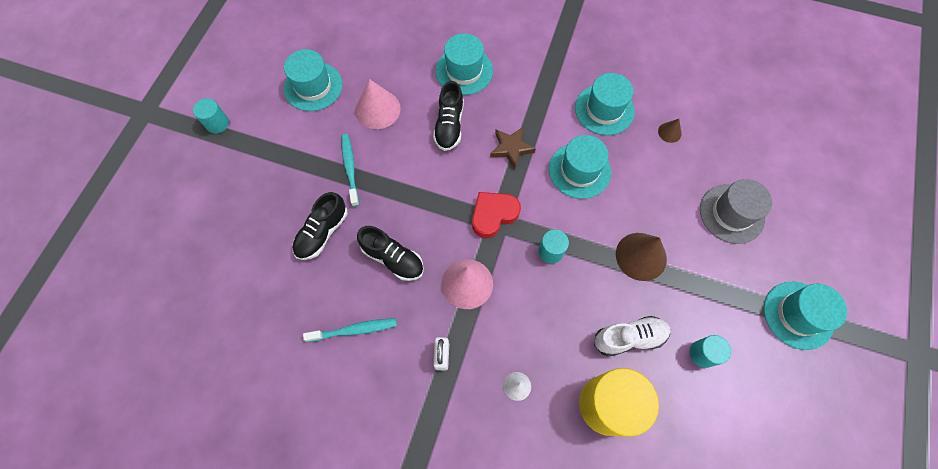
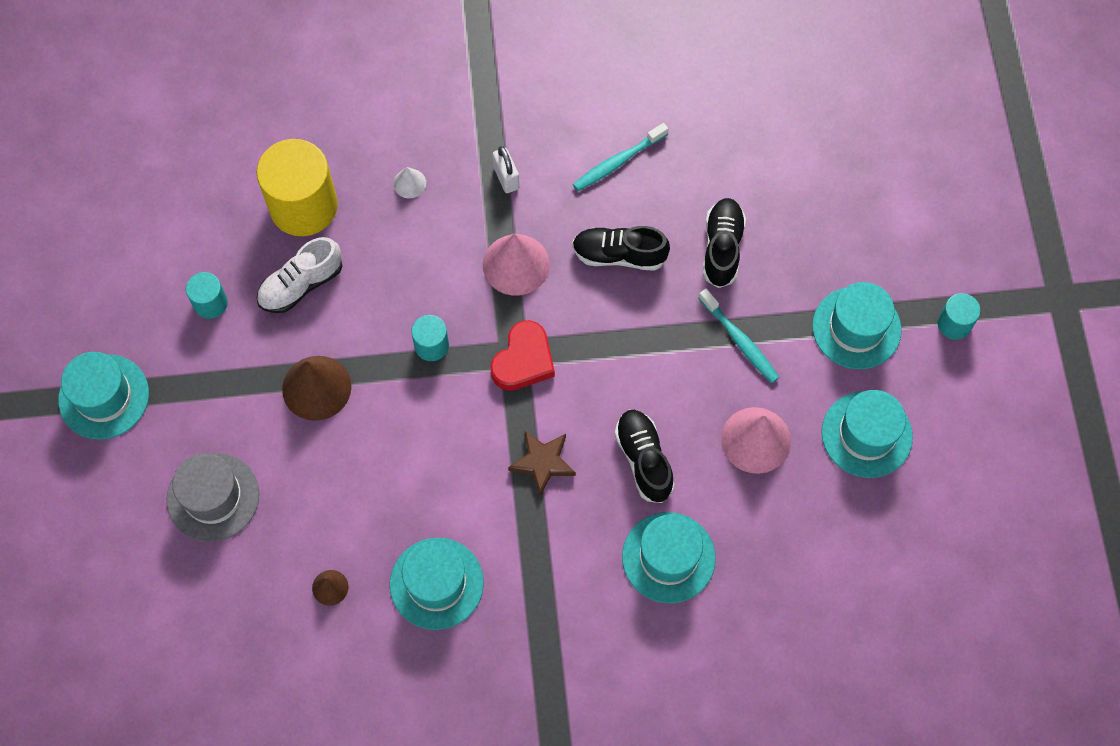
camera: 155 degrees right, 0 degrees up
turquoise hat [549,135,611,199] -> turquoise hat moved to [812,282,902,369]

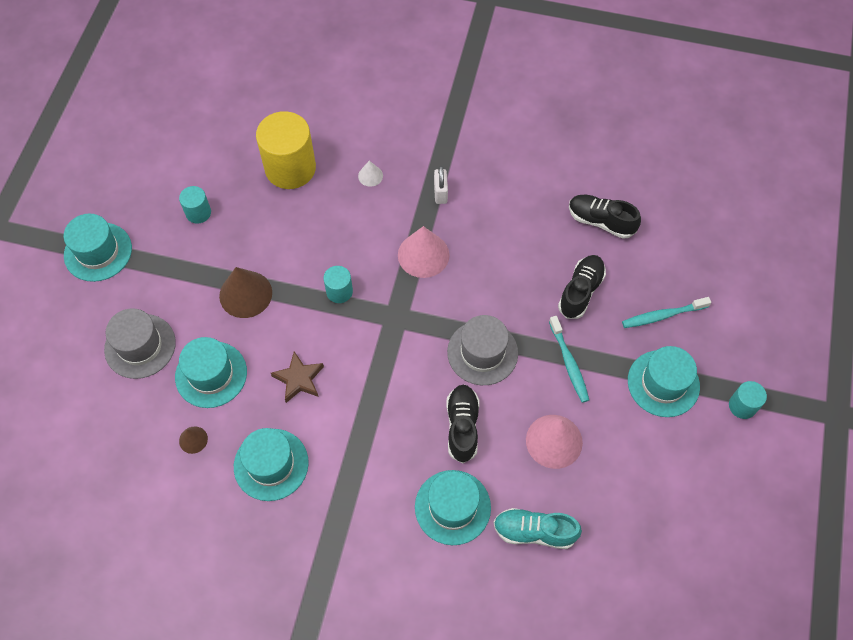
camera: 20 degrees right, 5 degrees down
white shoe [257,237,342,313] -> none
red heart [490,320,555,391] -> none
brown star [508,431,576,496] -> brown star moved to [271,351,324,403]
black shoe [572,226,670,271] -> black shoe moved to [569,195,641,239]
turquoise toothbrush [573,123,668,191] -> turquoise toothbrush moved to [622,297,711,328]
turquoise hat [821,390,913,478] -> turquoise hat moved to [175,337,247,408]
none -> grey hat [447,315,518,385]
none -> turquoise shoe [493,508,582,549]

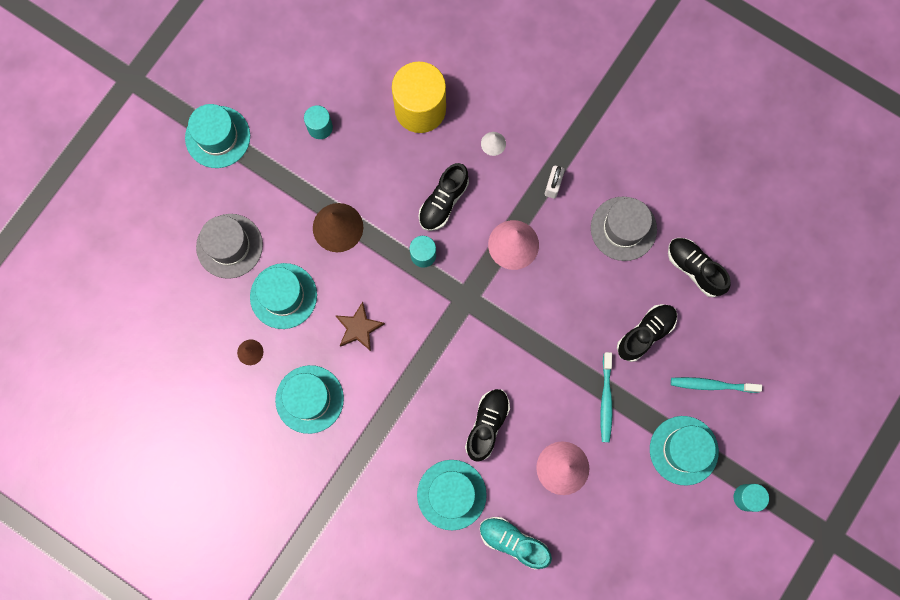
camera: 20 degrees right, 15 degrees up
grey hat [447,315,518,385] -> grey hat moved to [591,197,657,261]
none -> black shoe [418,163,469,231]

